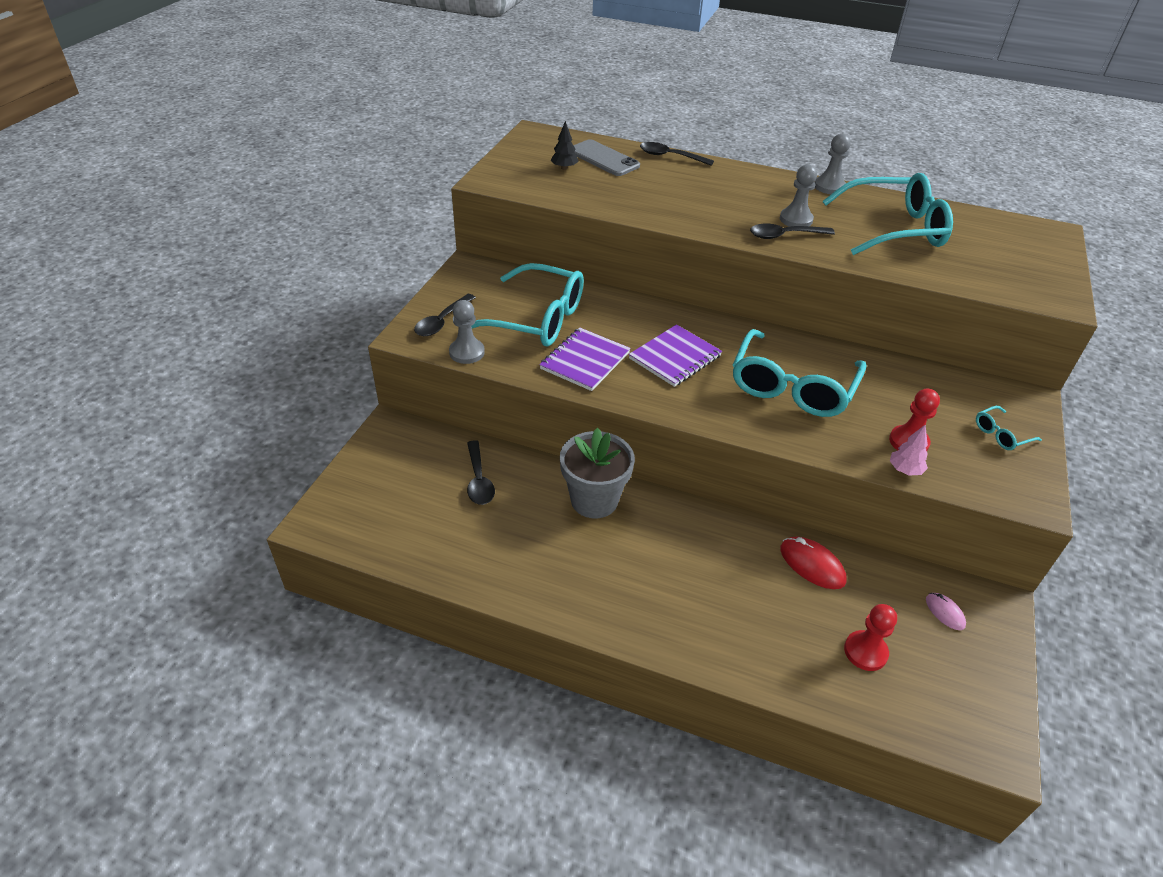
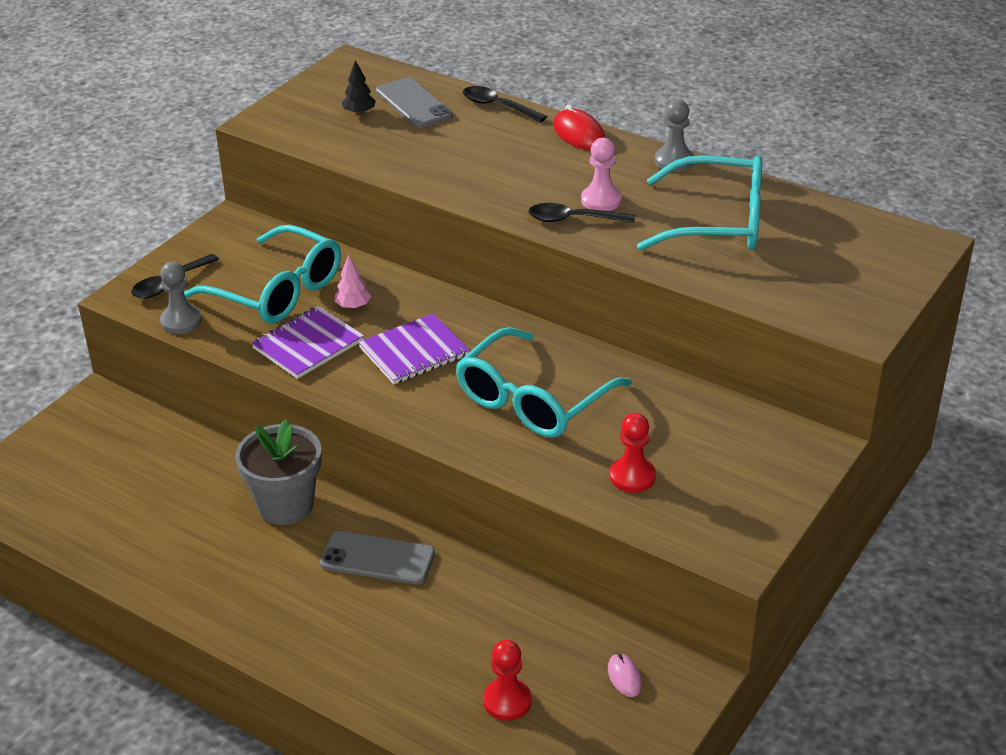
camera: 15 degrees right, 5 degrees down
black spoon [467,440,495,505] -> none
grey pawn [780,165,817,227] -> pink pawn [581,138,622,211]
red mouse [780,537,847,589] -> red mouse moved to [553,105,605,150]
pink tree [890,425,928,476] -> pink tree moved to [334,254,371,309]
turquoise glasses [976,406,1042,450] -> none
none -> grey phone [320,531,435,585]

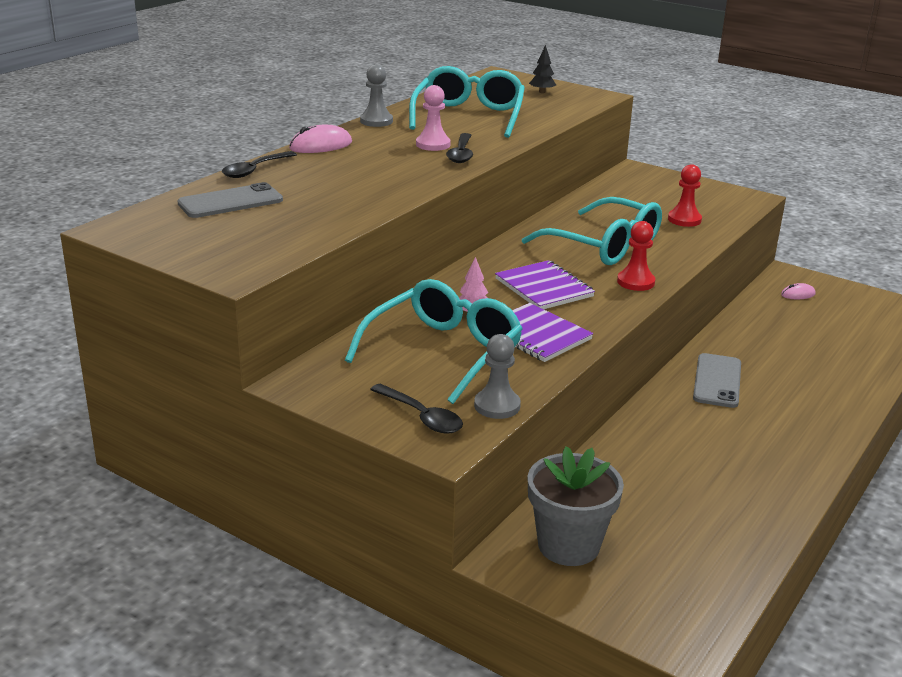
camera: 90 degrees left, 10 degrees down
grey flower pot [235,419,322,525] -> grey flower pot moved to [528,446,624,566]
black tree [342,60,376,115] -> black tree moved to [529,45,556,93]
red pawn [483,640,532,721] -> red pawn moved to [617,221,655,291]
red mouse [553,105,605,150] -> pink mouse [289,125,352,153]

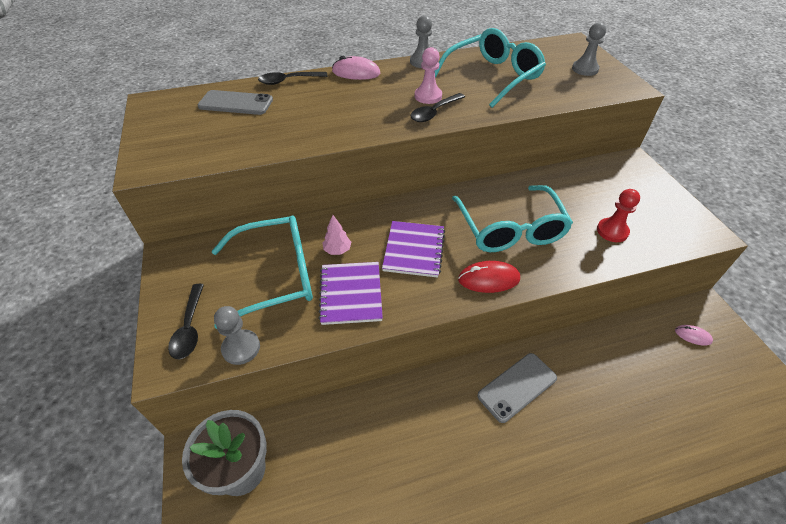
camera: 40 degrees right, 20 degrees up
black tree [529,45,556,93] -> grey pawn [572,22,606,76]
red pawn [617,221,655,291] -> red mouse [458,261,520,293]

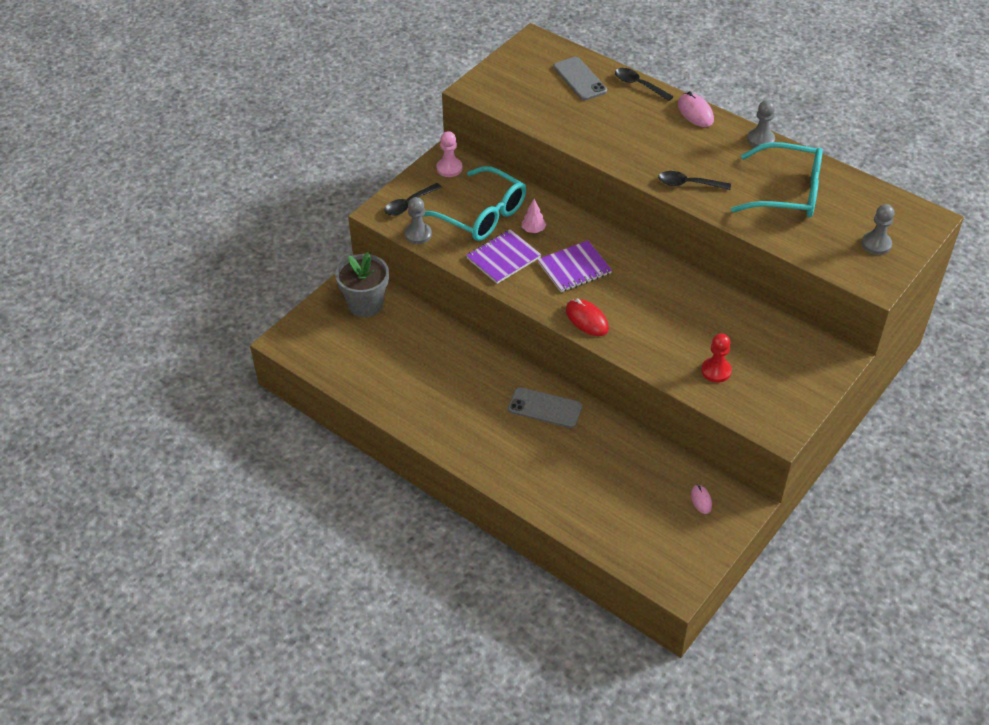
camera: 55 degrees right, 0 degrees up
pink pawn [415,47,442,104] -> pink pawn moved to [437,131,462,177]
turquoise glasses [452,185,573,252] -> none

